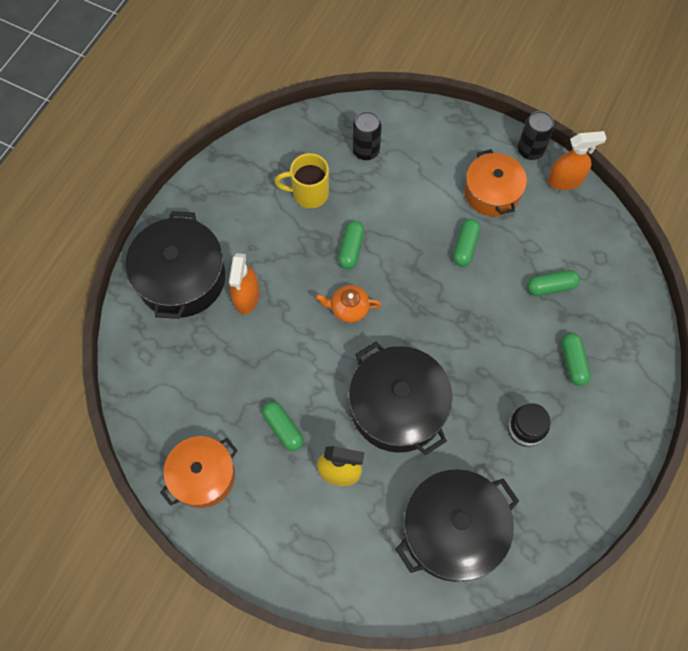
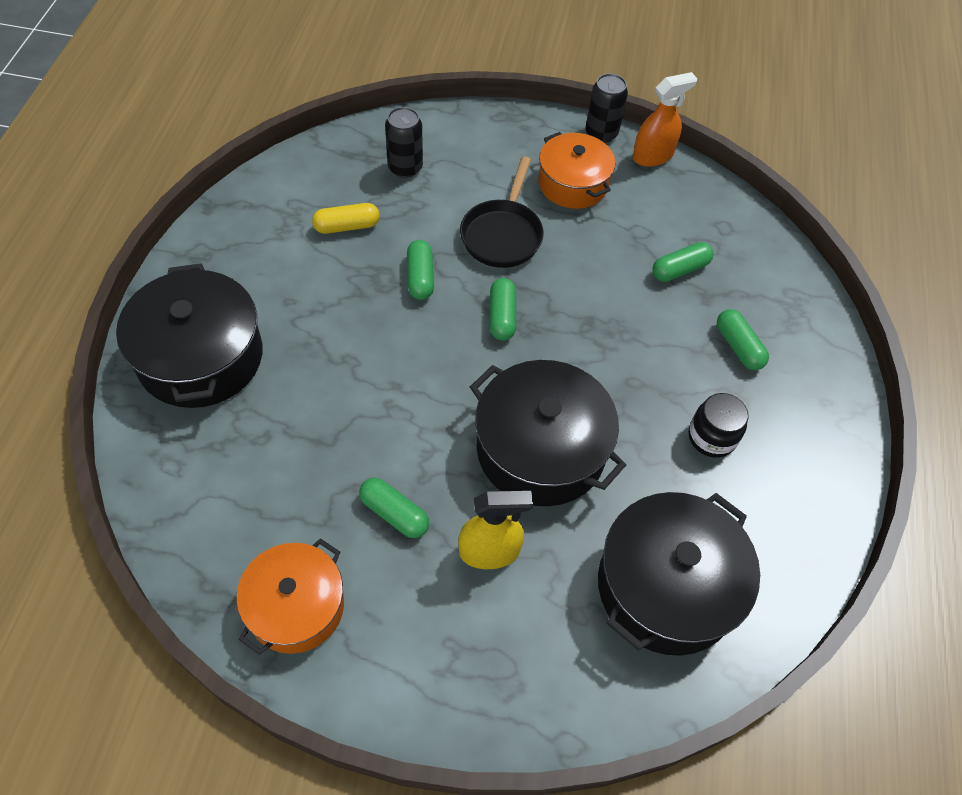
camera: 20 degrees left, 10 degrees down
orange spray bottle [229,253,260,314] -> none
yellow mug [274,153,329,209] -> yellow capsule [312,203,380,234]
orange teapot [316,285,382,323] -> none
green capsule [453,219,480,267] -> green capsule moved to [490,278,516,341]
none -> black pan [460,156,544,268]

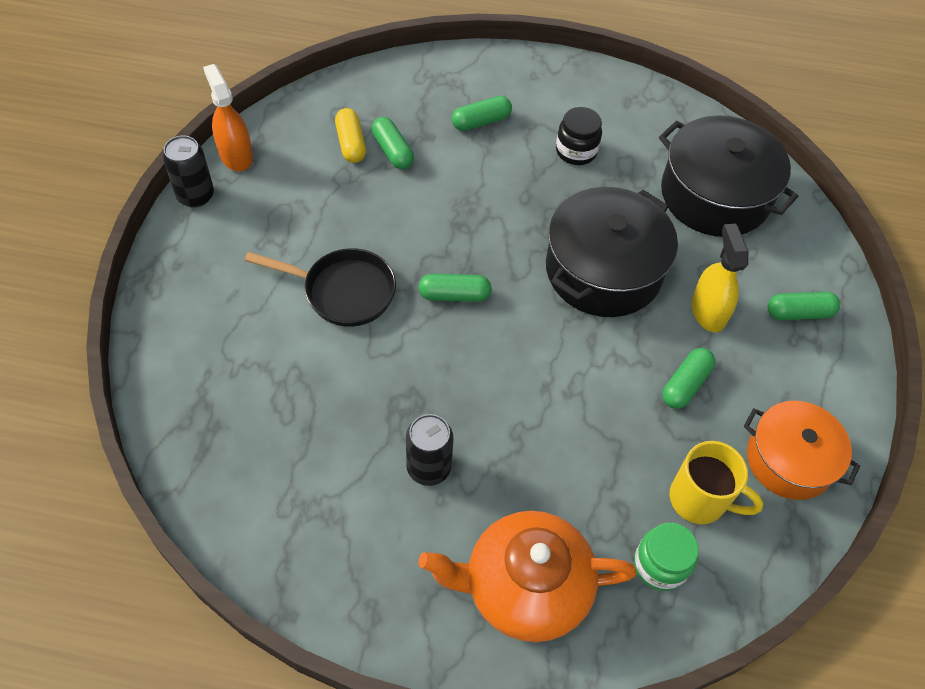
camera: 90 degrees left, 0 degrees up
black pot [116,263,263,408] -> orange teapot [418,511,637,642]
yellow capsule [312,203,380,234] -> yellow capsule moved to [335,108,366,163]
black can [385,107,423,178] -> black can moved to [406,414,454,486]
green capsule [407,240,434,300] -> green capsule moved to [768,292,840,320]
orange pot [538,132,615,209] -> none
none -> green jar [634,523,699,591]
none -> yellow mug [670,441,764,524]

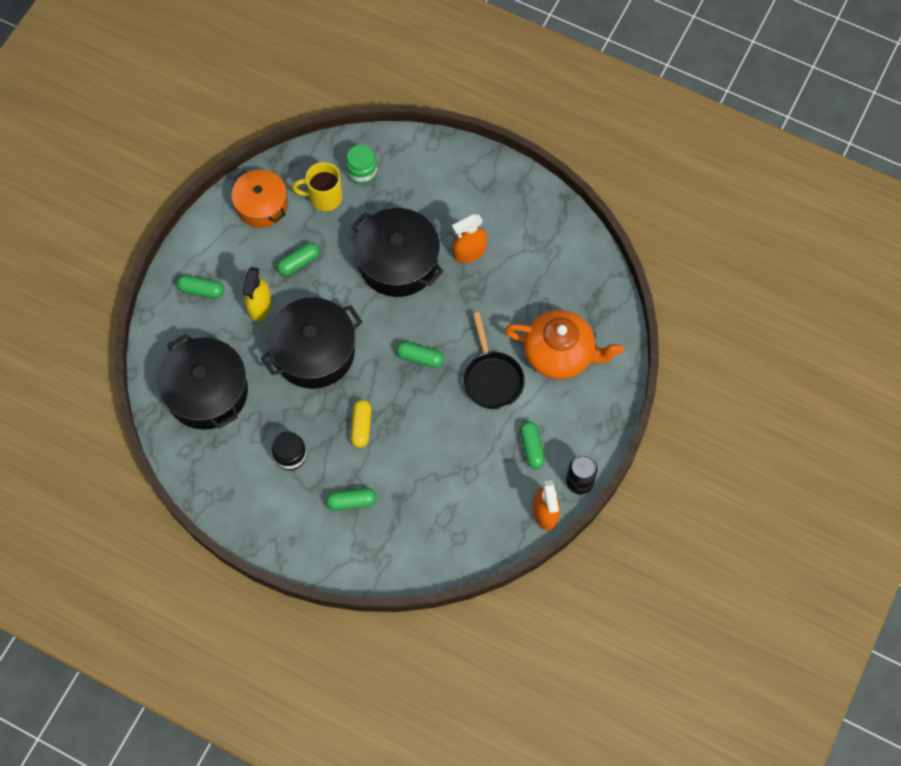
camera: 160 degrees left, 10 degrees up
black pan [245,248,396,327] -> black pan turned 135 degrees counterclockwise [463,312,525,409]
yellow capsule [335,108,366,163] -> yellow capsule moved to [351,400,371,448]
green capsule [371,117,414,169] -> green capsule moved to [520,421,545,469]
black can [406,414,454,486] -> orange spray bottle [452,214,487,263]
orange teapot [418,511,637,642] -> orange teapot moved to [504,310,624,379]
yellow mug [670,441,764,524] -> yellow mug turned 45 degrees counterclockwise [292,162,342,211]
none -> black pot [351,208,443,297]

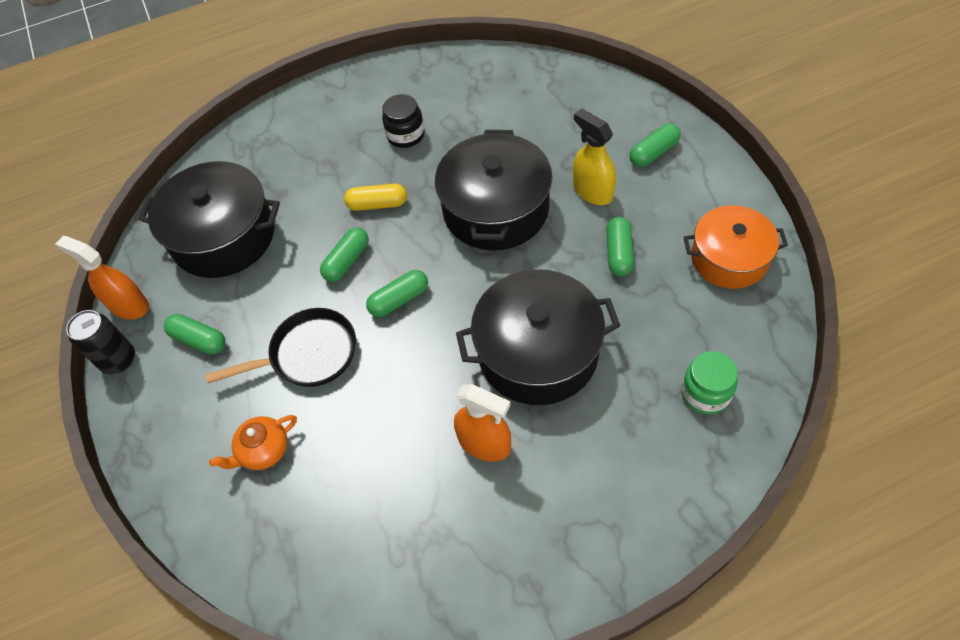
camera: 135 degrees right, 10 degrees down
black pot [157,333,248,430] -> black pot moved to [138,161,280,278]
yellow mug [292,162,342,211] -> none
green capsule [326,488,377,511] -> green capsule moved to [320,227,369,282]
yellow capsule [351,400,371,448] -> yellow capsule turned 45 degrees counterclockwise [344,184,407,211]
orange spray bottle [452,214,487,263] -> orange spray bottle turned 105 degrees clockwise [454,384,511,462]
black pan [463,312,525,409] -> black pan turned 135 degrees clockwise [205,308,356,387]
orange teapot [504,310,624,379] -> orange teapot [209,415,297,470], size x0.50

